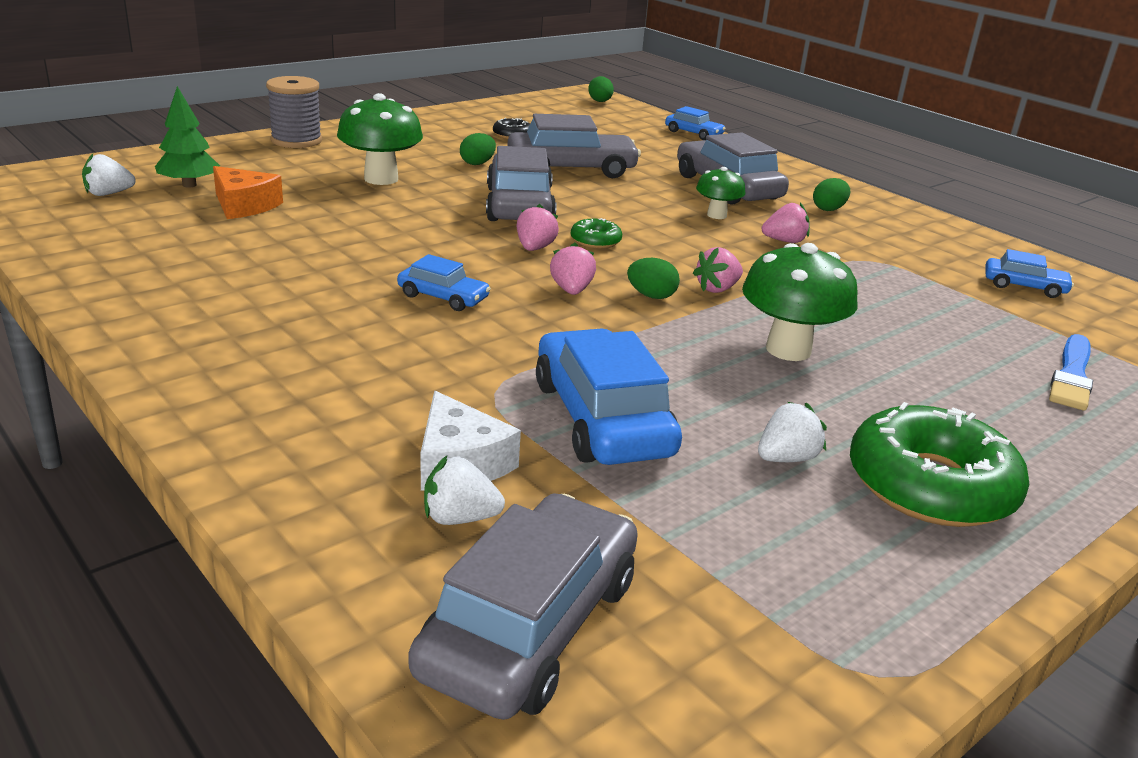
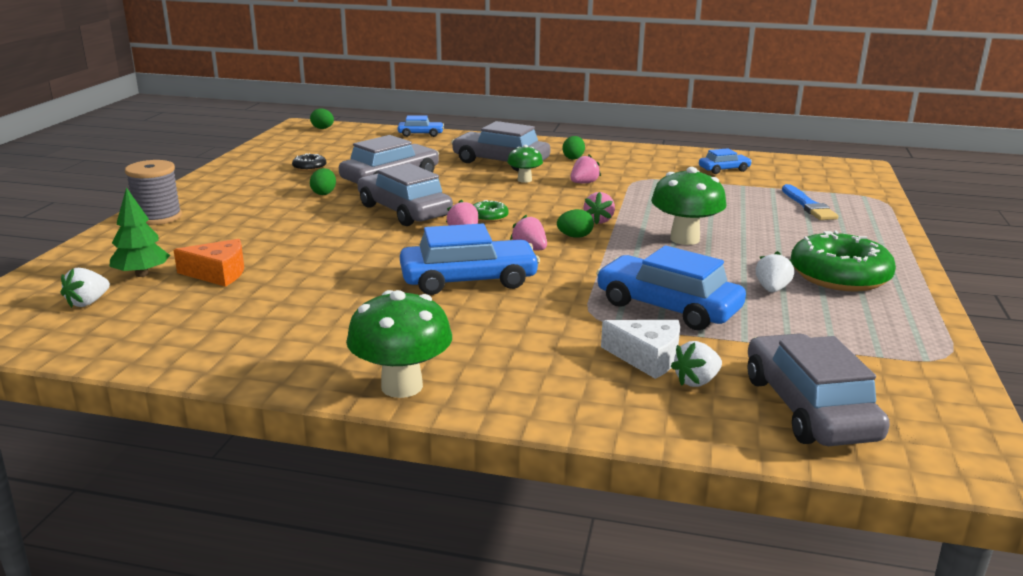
camera: 35 degrees left, 5 degrees down
green mushroom [337,93,423,185] -> green mushroom moved to [346,290,452,398]
blue car [397,254,491,311] -> blue car [400,223,540,295], size x1.92

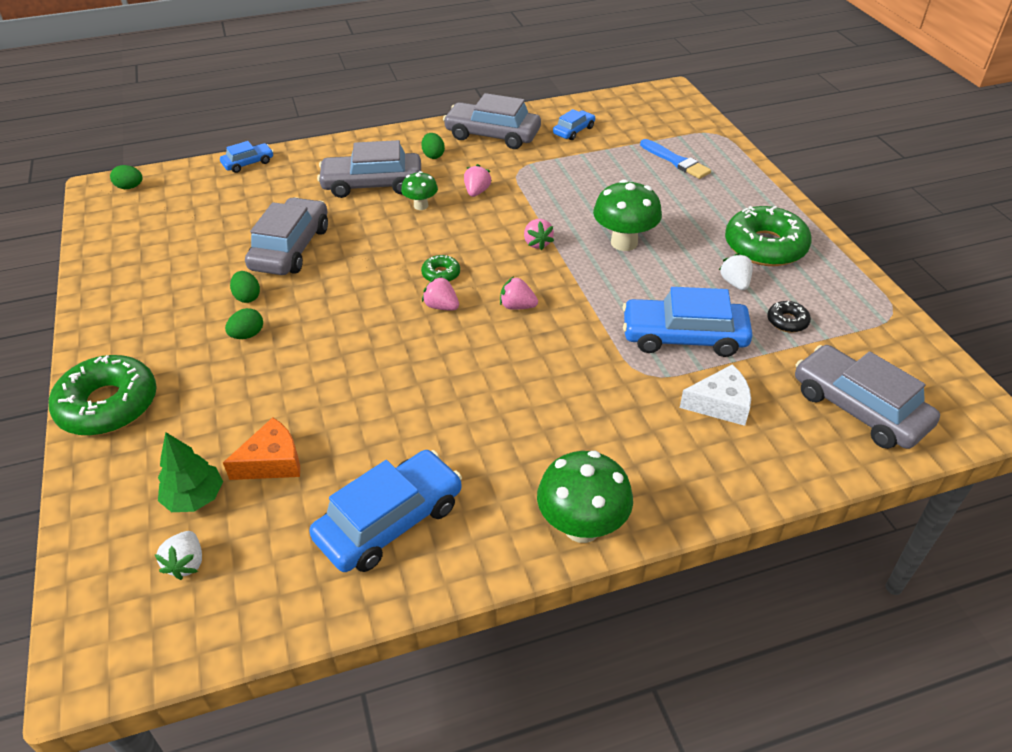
camera: 30 degrees left, 20 degrees up
grey spool [125,160,182,225] -> green donut [49,355,157,436]
black donut [292,153,326,172] -> black donut moved to [767,301,811,333]
grey car [358,163,453,226] -> grey car moved to [443,93,541,149]
blue car [400,223,540,295] -> blue car moved to [309,450,462,572]
green egg [557,209,594,238] -> green egg moved to [225,308,263,339]
white strawberry [671,341,722,387] -> none

